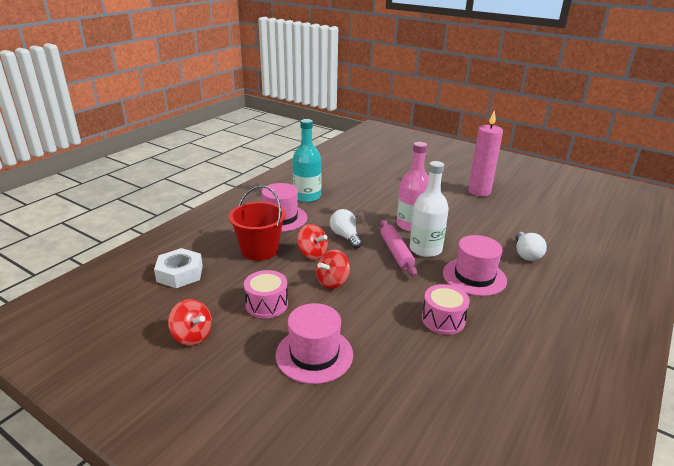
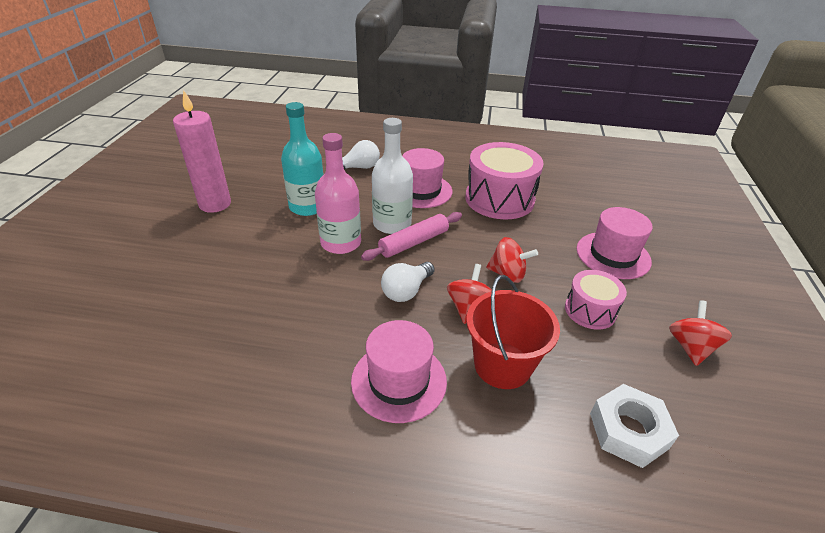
camera: 115 degrees left, 10 degrees up
turquoise bottle [293,119,321,202] -> turquoise bottle moved to [281,102,324,216]
pink drum [422,284,470,335] -> pink drum [465,142,544,219], size x1.78

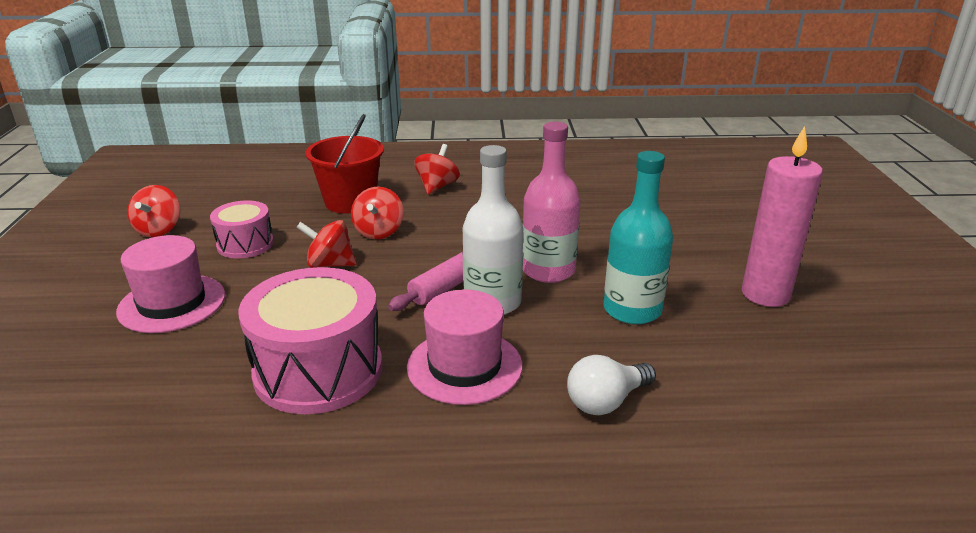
camera: 170 degrees right, 10 degrees down
pink hat [351,320,447,423] -> red spinning top [414,144,460,195]
white light bulb [381,262,435,302] -> none
white nut [590,384,679,468] -> none

